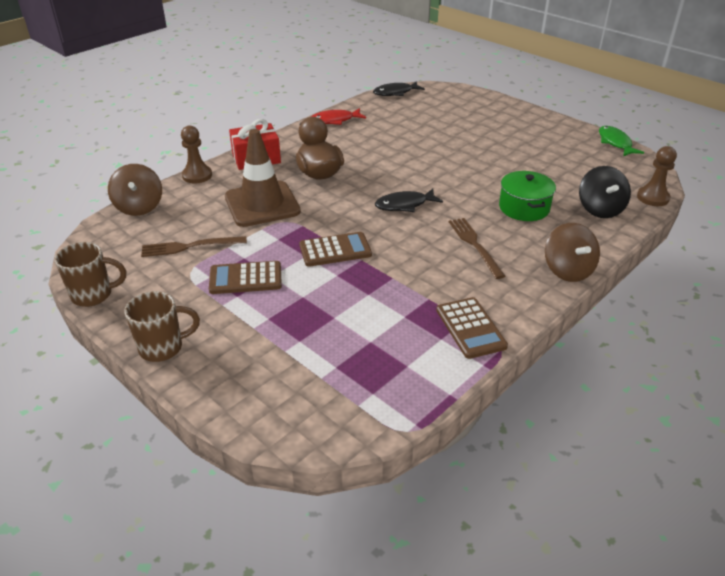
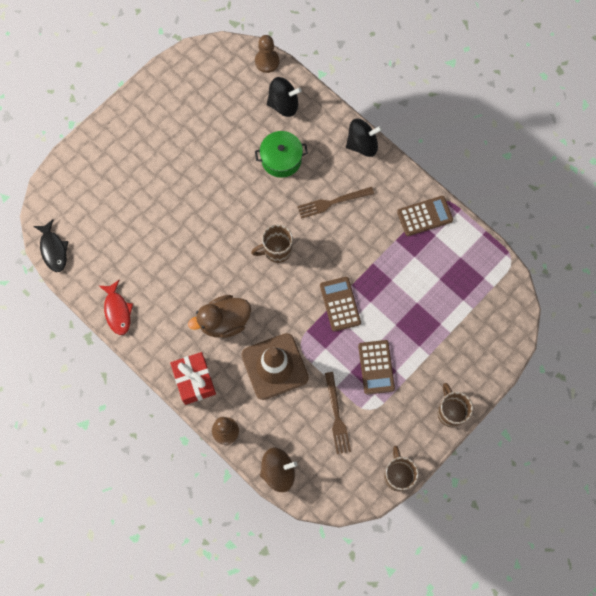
camera: 90 degrees left, 35 degrees up
black fish [375,189,443,212] -> brown mug [251,224,293,263]
brown spinning top [545,223,600,282] -> black spinning top [346,119,382,157]
green fish [599,126,644,156] -> none

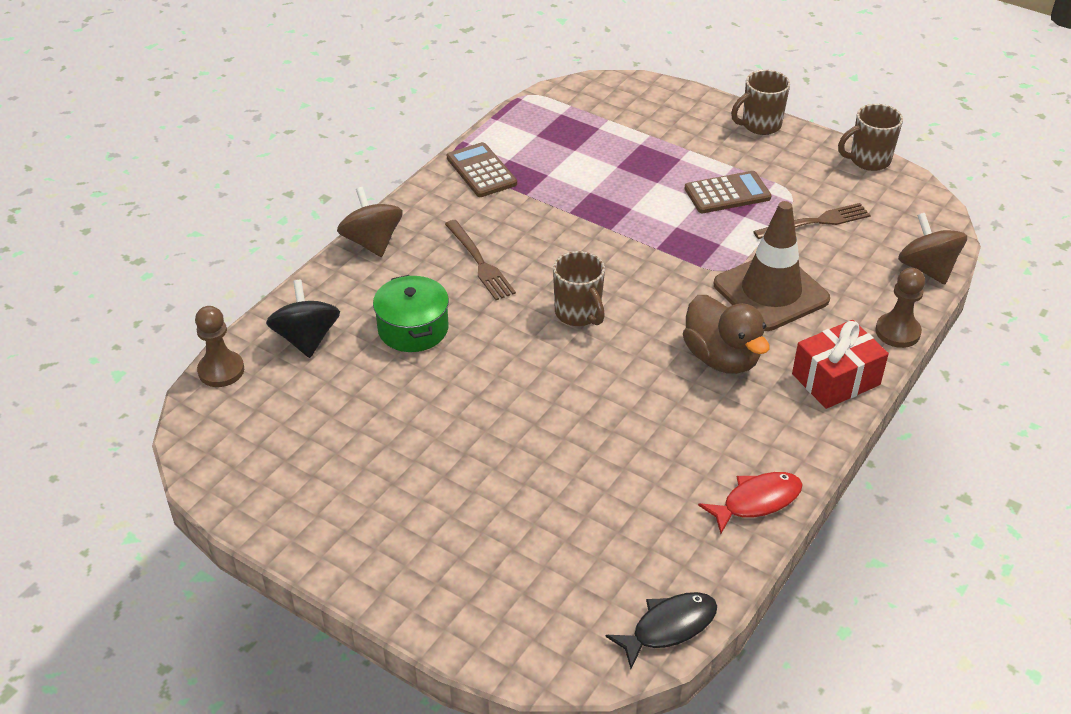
camera: 100 degrees left, 30 degrees down
brown calculator [320,277,361,332] -> none
black spinning top [346,119,382,157] -> brown spinning top [337,187,403,257]

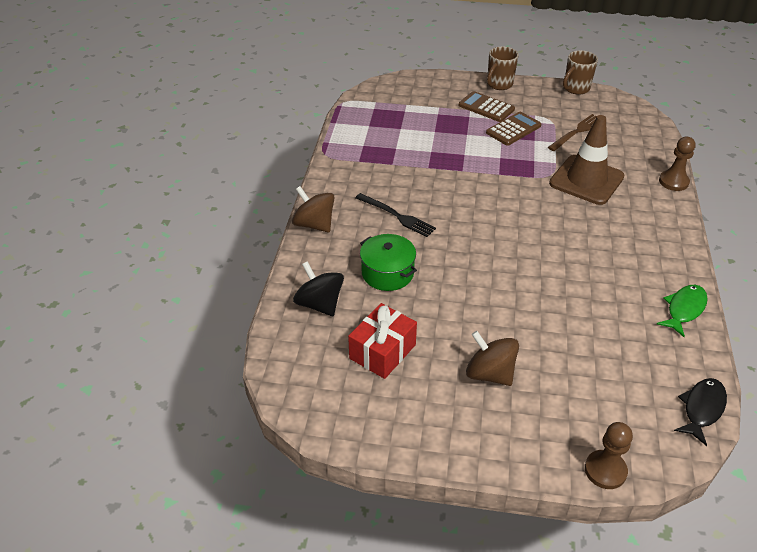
camera: 25 degrees left, 0 degrees up
brown pawn [195,306,244,387] -> brown pawn moved to [585,422,633,489]
brown fork [445,220,516,300] -> black fork [355,193,436,237]
brown calculator [447,142,517,197] -> brown calculator moved to [459,91,515,122]
brown mug [553,251,605,326] -> none
brown duck [683,295,770,374] -> none
red fish [698,472,803,534] -> green fish [657,285,708,337]
red gift [792,320,889,409] -> red gift moved to [348,303,417,379]
brown spinning top [898,213,967,284] -> brown spinning top moved to [466,331,519,386]

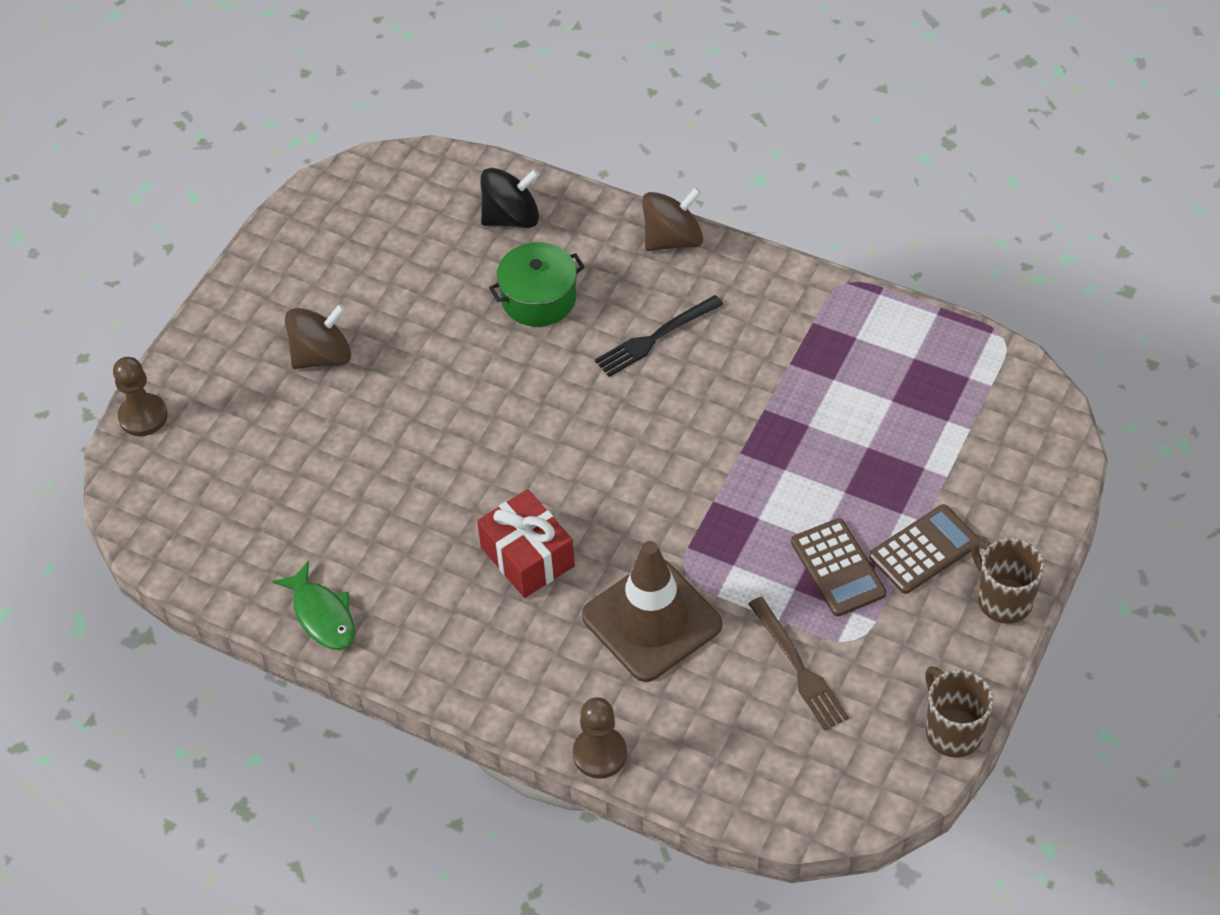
camera: 110 degrees right, 10 degrees up
red gift [348,303,417,379] -> red gift moved to [477,489,575,598]
black fish [674,378,727,446] -> none

